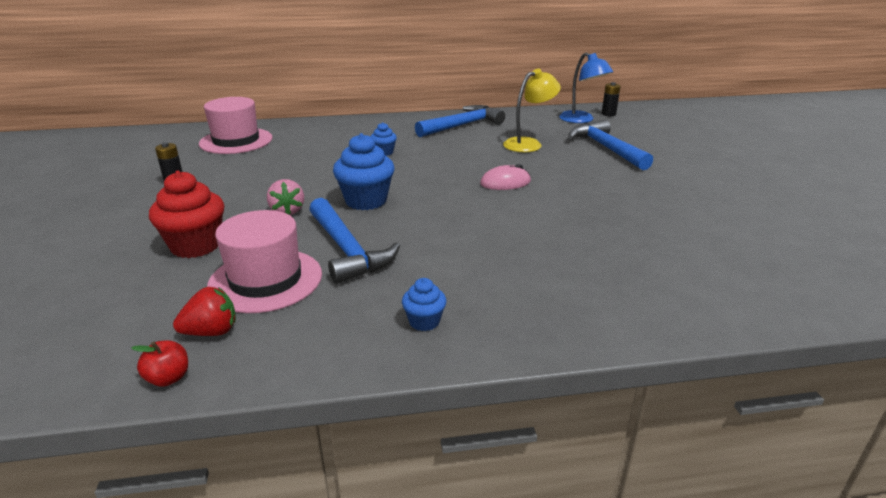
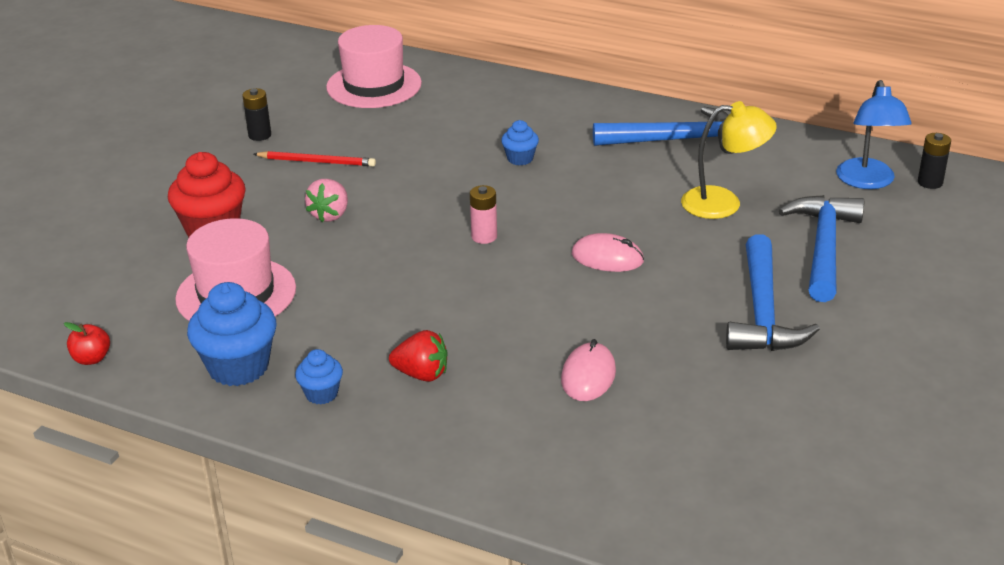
camera: 35 degrees right, 5 degrees up
red strawberry [173,287,236,336] -> red strawberry moved to [389,330,448,382]
blue hammer [309,198,400,284] -> blue hammer moved to [726,234,820,351]
blue cupcake [333,133,395,210] -> blue cupcake moved to [187,282,277,386]
none -> red pencil [254,151,376,167]
none -> pink battery [470,185,497,244]
none -> pink mouse [561,339,616,401]

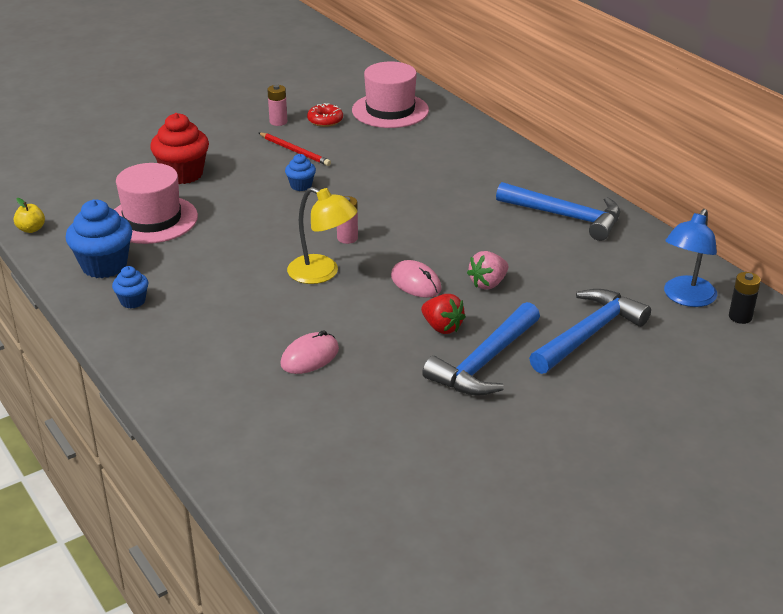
camera: 30 degrees right, 0 degrees up
red apple [64,322,110,365] -> yellow apple [13,198,45,233]
black battery [242,88,271,141] -> pink battery [267,85,287,126]
pink strawberry [305,179,348,222] -> pink strawberry moved to [467,251,508,289]
red strawberry [389,330,448,382] -> red strawberry moved to [421,294,466,334]
blue cupcake [501,120,539,165] -> blue cupcake moved to [285,154,316,191]
yellow lamp [681,101,777,219] -> yellow lamp moved to [287,187,357,284]
none -> red donut [307,103,343,127]

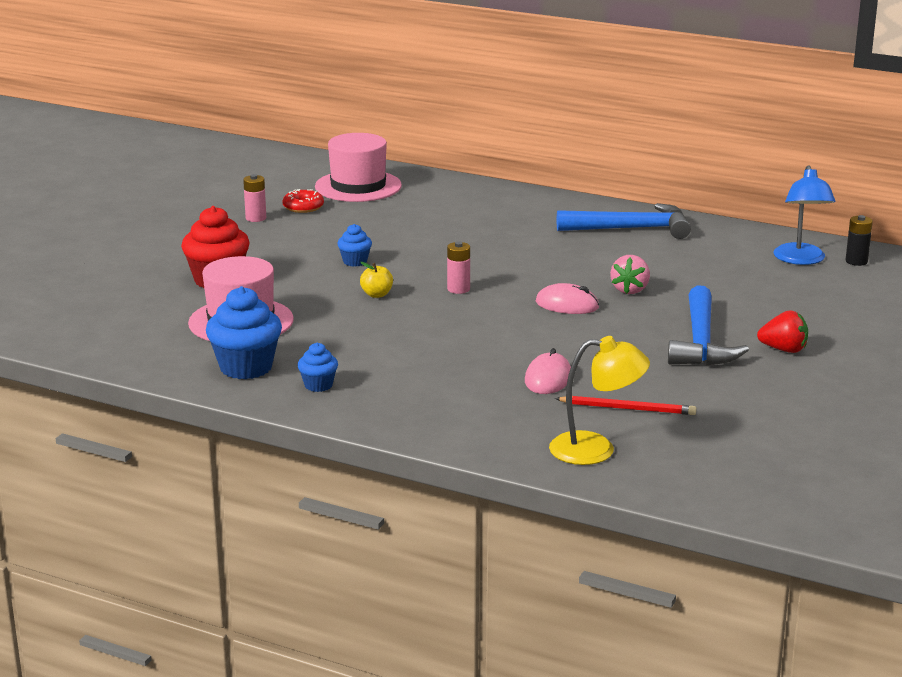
camera: 30 degrees left, 10 degrees down
yellow apple [13,198,45,233] -> yellow apple moved to [360,262,393,298]
red pencil [259,133,331,166] -> red pencil moved to [555,396,696,415]
yellow lamp [287,187,357,284] -> yellow lamp moved to [549,336,650,465]
red strawberry [421,294,466,334] -> red strawberry moved to [757,310,808,353]
blue hammer [529,289,651,374] -> none

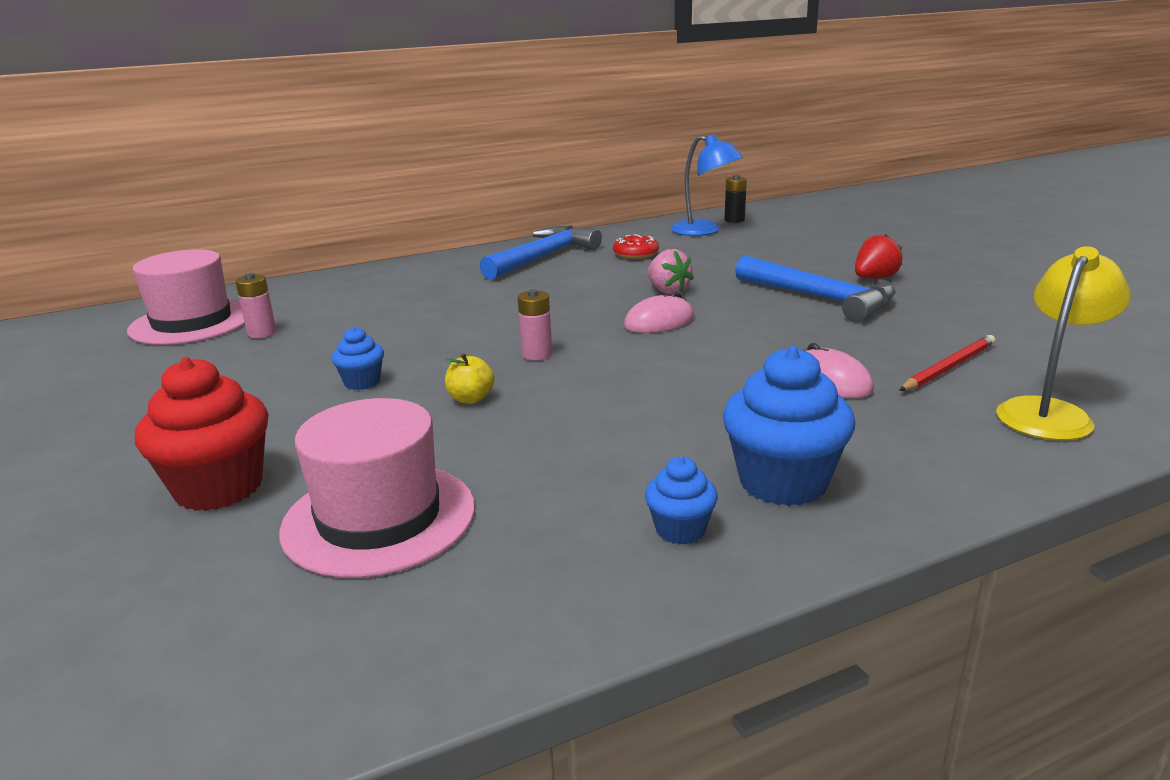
camera: 50 degrees left, 0 degrees up
blue cupcake [206,286,282,379] -> blue cupcake moved to [723,346,855,506]
pink battery [243,174,266,222] -> pink battery moved to [235,273,277,338]
red donut [282,189,324,213] -> red donut moved to [613,234,659,259]

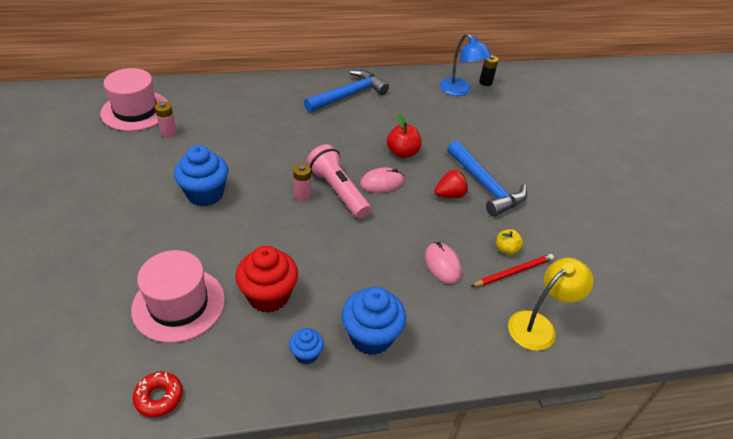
camera: 10 degrees right, 20 degrees up
red cupcake [135,357,268,511] -> red cupcake moved to [235,246,298,313]
blue cupcake [332,327,384,390] -> blue cupcake [174,145,228,207], size x1.90
yellow apple [445,353,495,404] -> yellow apple moved to [496,229,523,255]
red donut [613,234,659,259] -> red donut moved to [133,372,183,417]
pink strawberry [647,249,694,295] -> red apple [387,114,422,158]
red strawberry [855,234,903,279] -> red strawberry moved to [434,169,468,198]
none -> pink flashlight [306,144,371,219]

